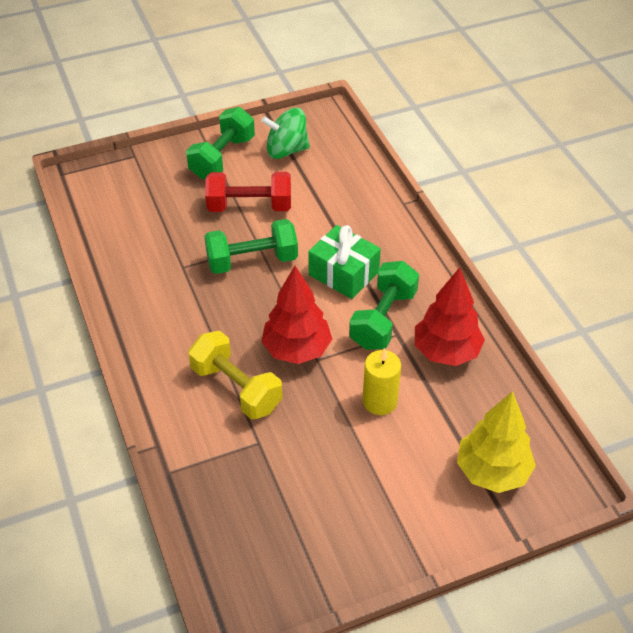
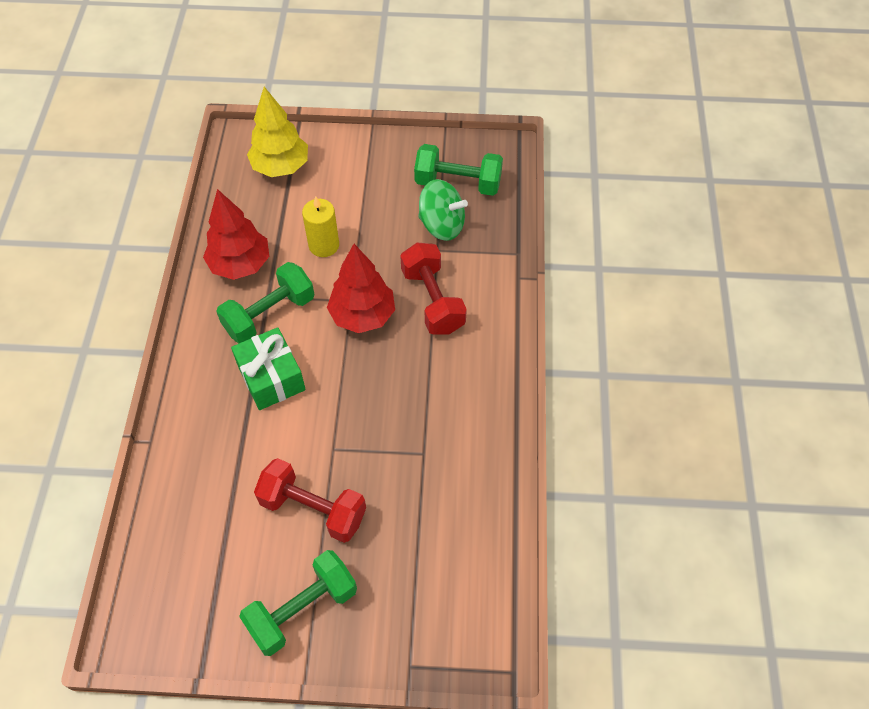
camera: 155 degrees left, 10 degrees up
yellow dumbbell [188,331,283,419] -> red dumbbell [400,243,467,335]
green dumbbell [204,219,298,274] -> green dumbbell moved to [414,144,503,196]
green spinning top [261,108,310,159] -> green spinning top moved to [418,179,468,241]

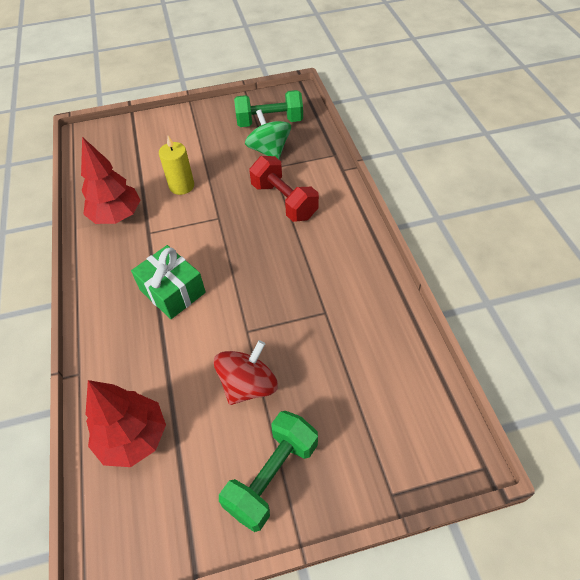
camera: 15 degrees left, 5 degrees down
green dumbbell [216,262,314,344] -> none
yellow tree [247,87,308,177] -> none
red dumbbell [254,458,366,543] -> red spinning top [214,340,278,405]
red tree [327,244,395,333] -> red tree moved to [86,380,166,467]
green spinning top [418,179,468,241] -> green spinning top turned 120 degrees counterclockwise [245,109,291,159]

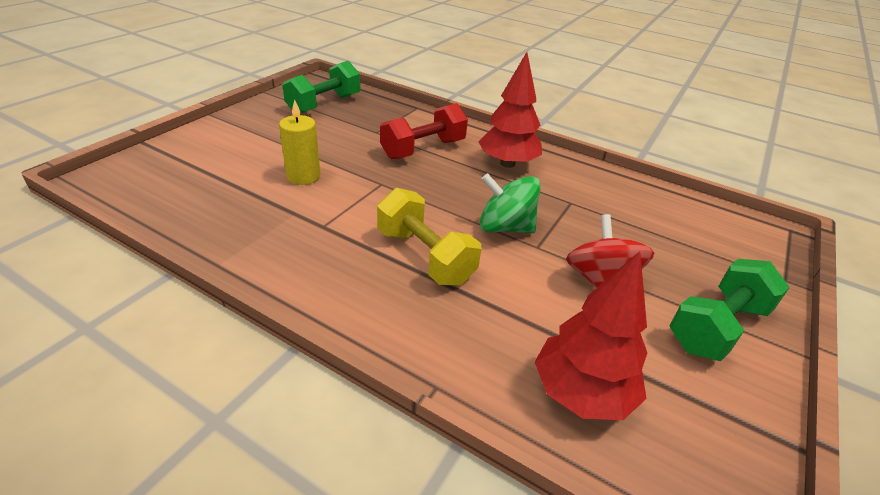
camera: 50 degrees left, 15 degrees down
red tree [81,137,140,224] -> red tree moved to [478,52,542,168]
green gift [131,245,206,319] -> yellow dumbbell [377,188,481,286]
green dumbbell [219,411,318,532] -> green dumbbell turned 60 degrees clockwise [670,259,790,361]
green spinning top [245,109,291,159] -> green spinning top moved to [480,173,541,233]
red dumbbell [249,156,319,222] -> red dumbbell turned 45 degrees counterclockwise [380,103,468,159]

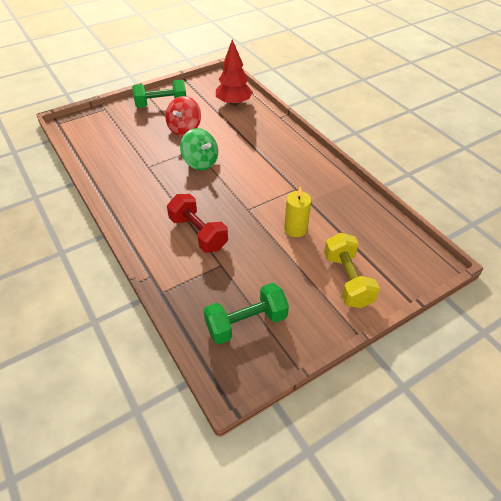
camera: 150 degrees left, 10 degrees up
yellow dumbbell [377,188,481,286] -> yellow dumbbell moved to [324,233,380,308]
red dumbbell [380,103,468,159] -> red dumbbell turned 60 degrees clockwise [167,194,228,253]
red tree [478,52,542,168] -> none

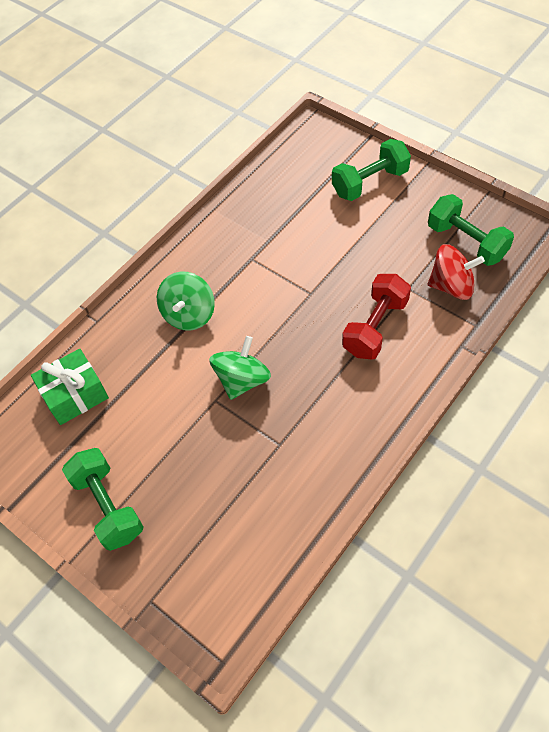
camera: 105 degrees left, 10 degrees up
red spinning top [165,96,201,136] -> red spinning top moved to [428,244,485,300]
red tree [216,39,253,106] -> green gift [31,349,109,425]
yellow candle [284,186,311,237] -> none
yellow dumbbell [324,233,380,308] -> green dumbbell [332,139,411,201]
none -> green spinning top [157,272,215,331]

